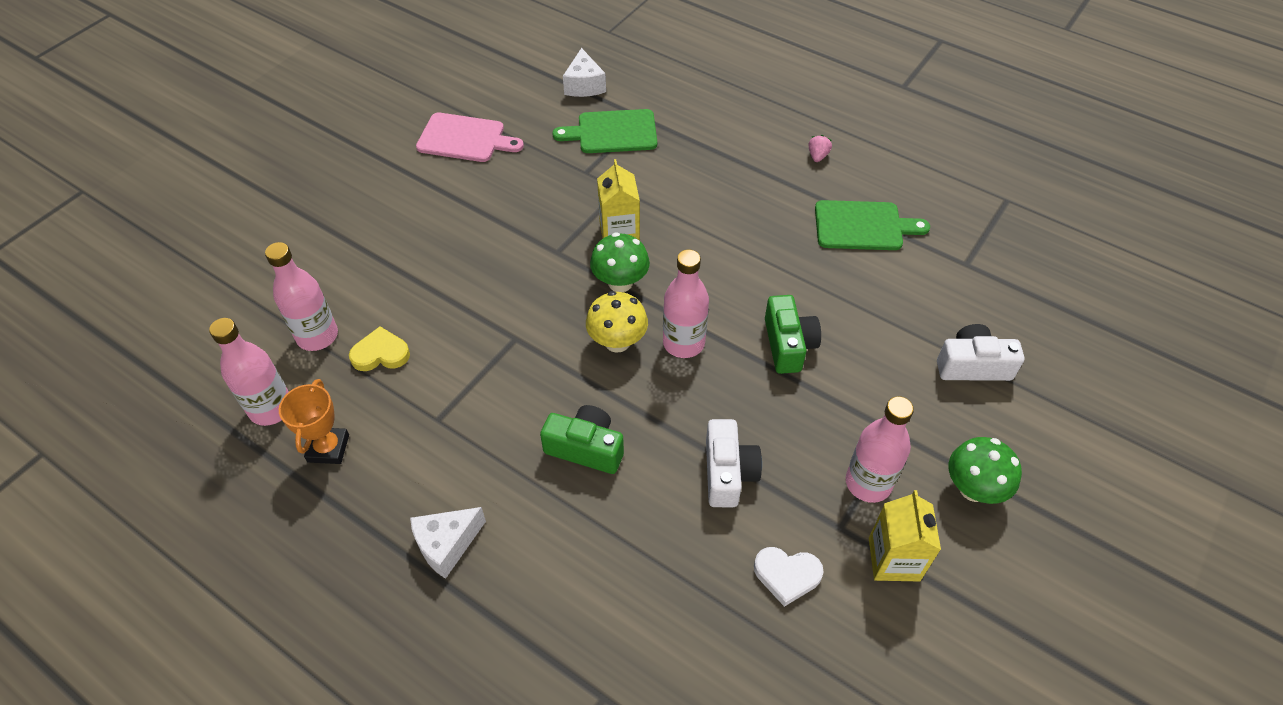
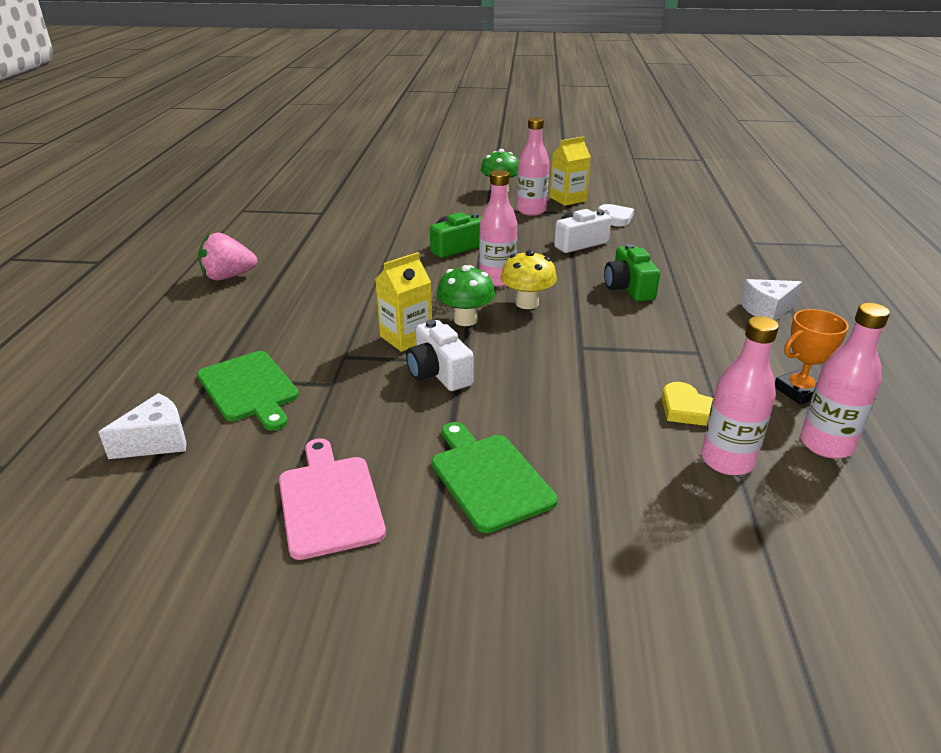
camera: 120 degrees left, 20 degrees down
white cheese [410,507,486,579] -> white cheese turned 135 degrees clockwise [740,279,802,321]
pink strawberry [808,135,832,162] -> pink strawberry [198,233,257,280], size x2.04
green cutting board [815,200,930,250] -> green cutting board moved to [432,422,558,533]
white camera [937,324,1025,381] -> white camera moved to [406,319,474,391]

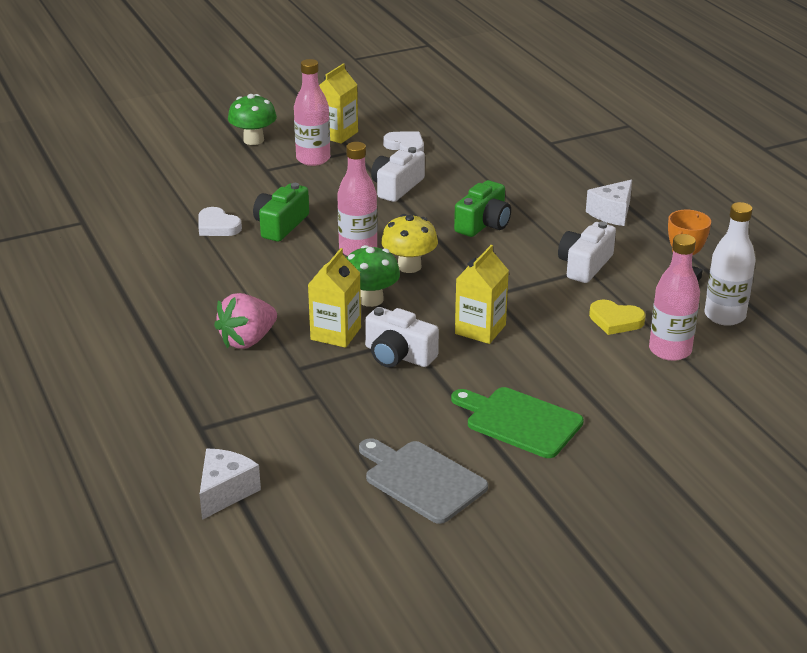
camera: 30 degrees left, 0 degrees up
green cutting board [197,351,299,431] -> none
pink strawberry [198,233,257,280] -> pink strawberry moved to [214,293,277,349]
pink cutting board [279,438,386,560] -> grey cutting board [359,438,488,524]
green camera [604,244,660,302] -> green camera turned 105 degrees counterclockwise [454,180,511,237]
pink bottle [800,303,890,458] -> white bottle [705,202,755,326]
none -> white heart [198,207,242,236]
none -> yellow carton [455,245,509,344]
none -> white camera [558,221,616,283]

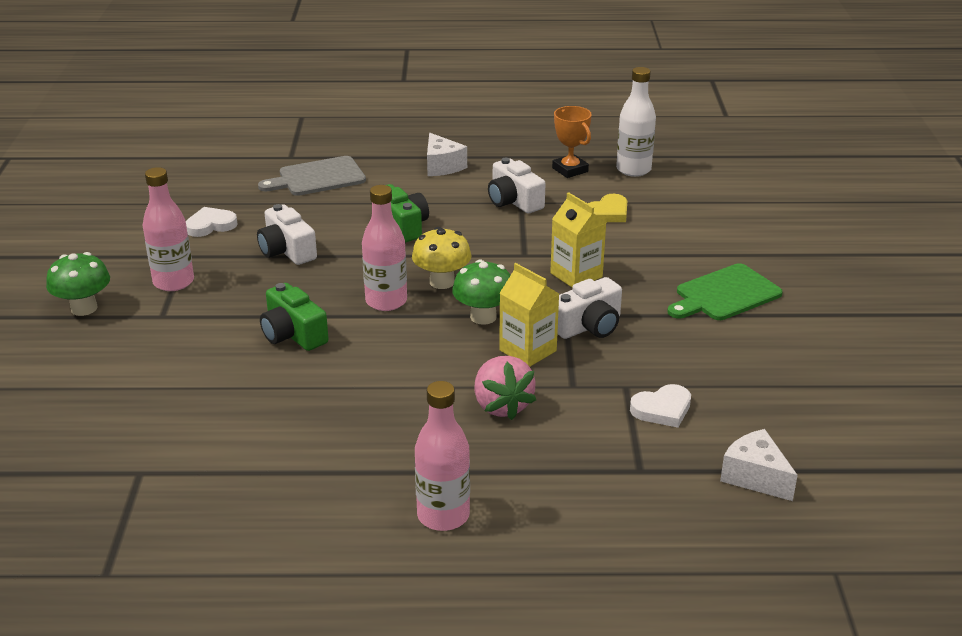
camera: 65 degrees left, 0 degrees up
white heart [198,207,242,236] -> white heart moved to [630,384,691,428]
yellow carton [319,63,358,144] -> none
grey cutting board [359,438,488,524] -> grey cutting board moved to [258,156,366,196]
pink bottle [649,234,700,361] -> pink bottle moved to [415,381,470,531]

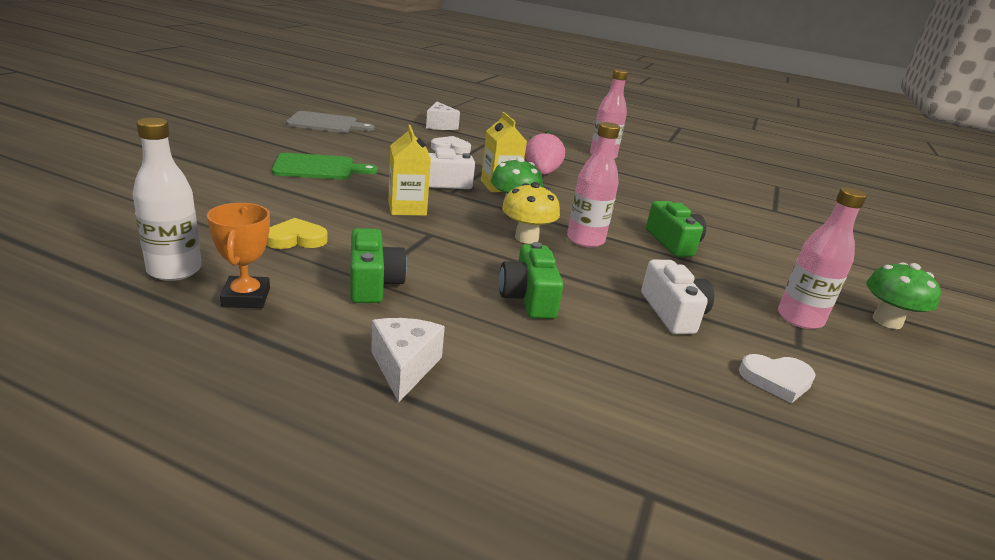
camera: 160 degrees left, 5 degrees down
grey cutting board [258,156,366,196] -> grey cutting board moved to [286,111,375,133]
white camera [488,158,546,213] -> green camera [350,228,407,303]

